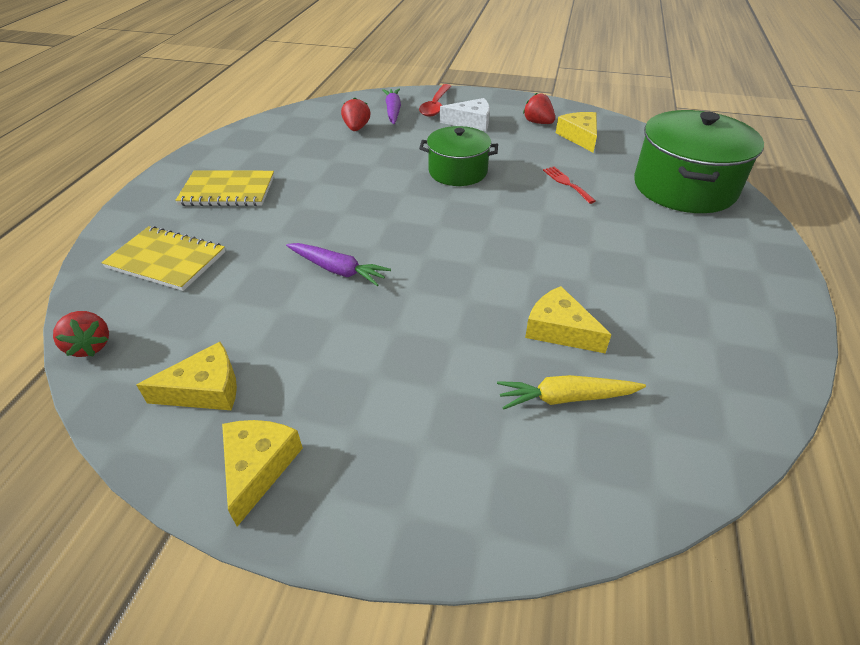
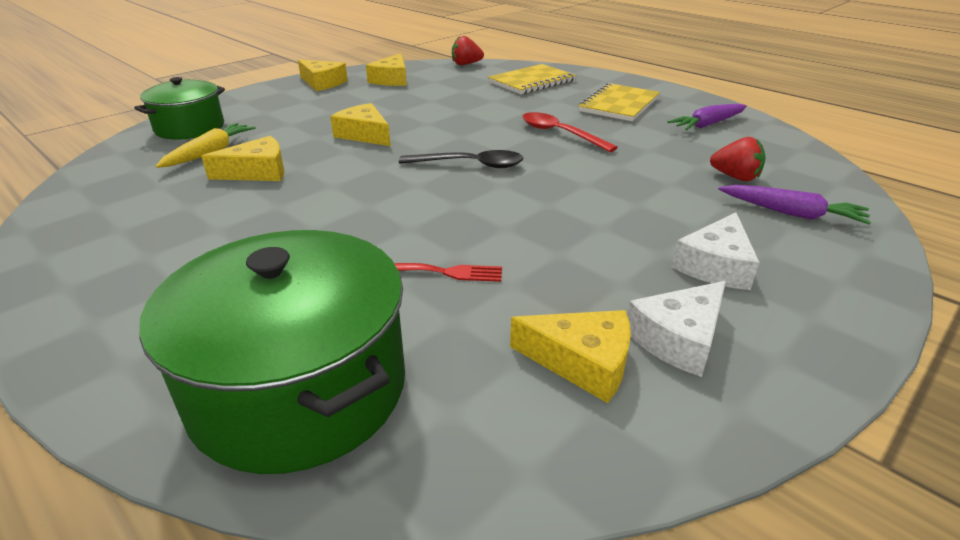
camera: 120 degrees right, 10 degrees down
purple carrot [286,243,391,286] -> purple carrot moved to [668,104,747,130]
red spoon [419,84,451,117] -> red spoon moved to [522,112,618,152]
green pot [419,126,498,186] -> green pot moved to [134,77,225,140]
red strawberry [523,93,555,124] -> white cheese [627,281,726,377]
none -> yellow cheese [330,103,391,146]
none -> black spoon [399,150,524,168]

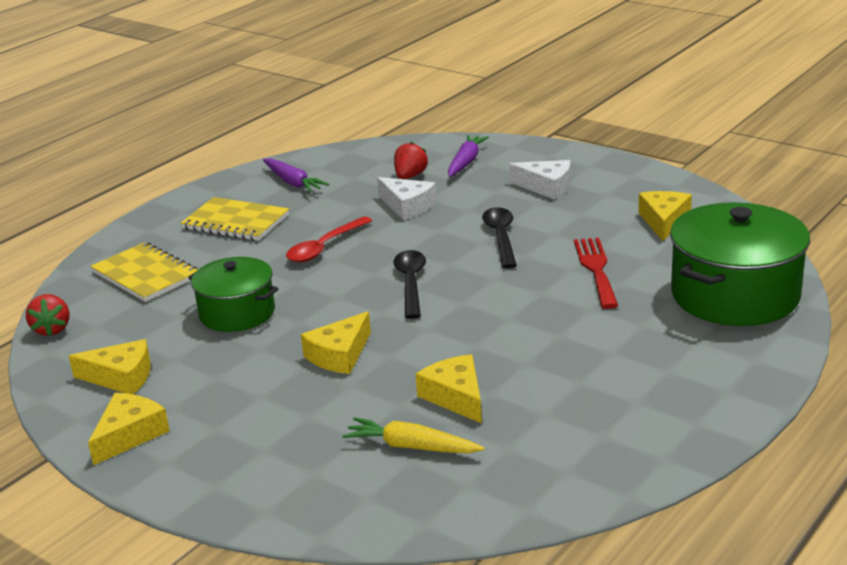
camera: 95 degrees left, 5 degrees down
green pot [134,77,225,140] -> green pot moved to [188,257,278,332]
red fork [394,263,502,282] -> red fork [574,238,618,309], size x1.58
white cheese [627,281,726,377] -> white cheese moved to [377,177,437,220]
none -> black spoon [482,207,517,269]

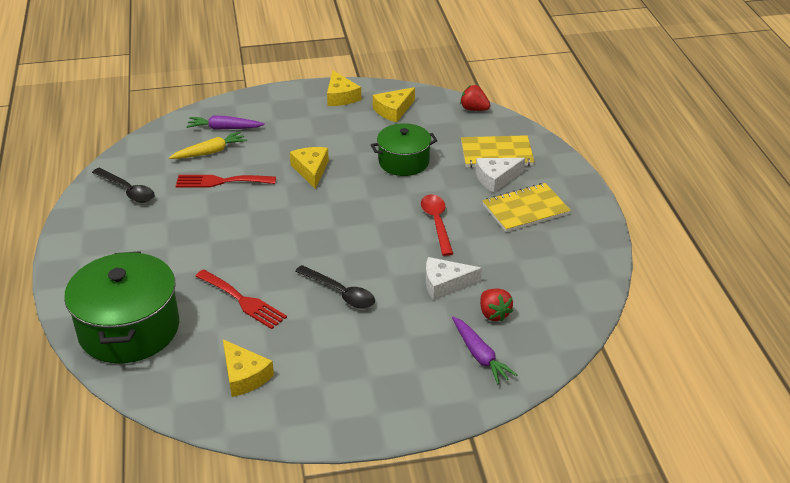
camera: 130 degrees right, 10 degrees up
purple carrot [263,158,329,193] -> purple carrot moved to [186,116,265,130]
black spoon [393,250,426,319] -> black spoon moved to [92,167,155,203]
yellow cheese [416,354,482,423] -> red fork [176,175,276,188]
white cheese [509,160,570,200] -> white cheese moved to [476,158,525,193]

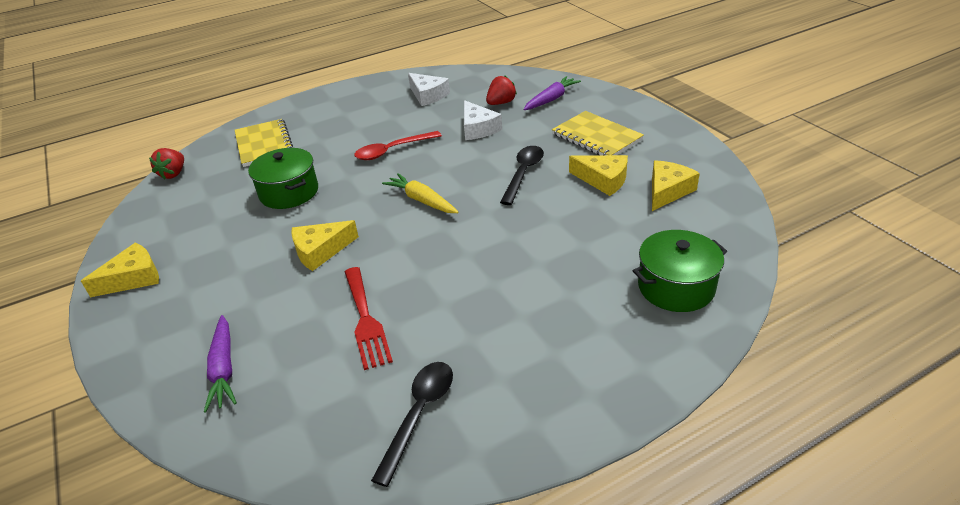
camera: 105 degrees left, 0 degrees up
green pot [64,251,179,363] -> green pot [633,230,727,312], size x0.62
yellow carrot [169,131,247,159] -> yellow carrot moved to [382,173,459,213]
red fork [195,269,287,329] -> none
yellow cheese [373,87,415,122] -> yellow cheese moved to [569,155,628,196]
white cheese [476,158,525,193] -> white cheese moved to [408,73,450,106]
yellow notebook [483,183,571,232] -> yellow notebook moved to [552,111,644,155]

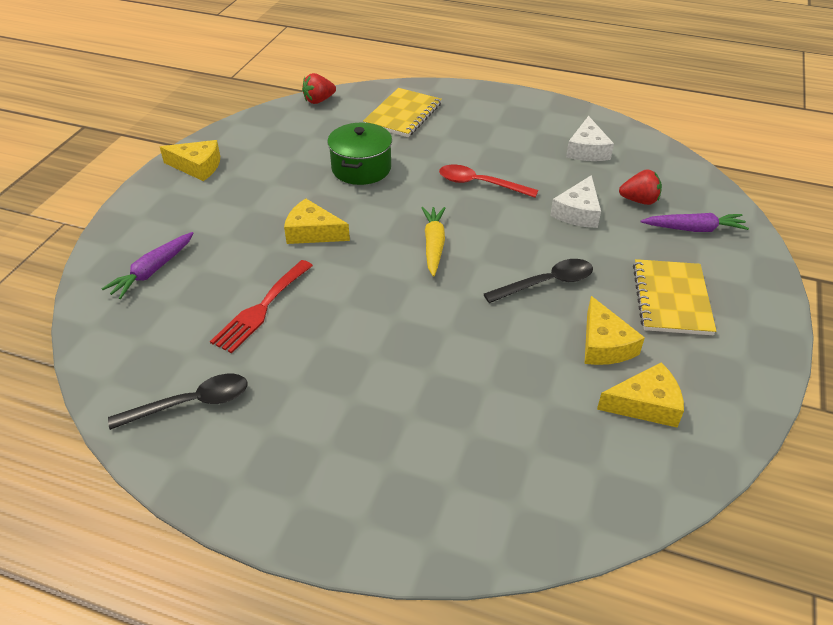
camera: 45 degrees right, 5 degrees up
green pot [633,230,727,312] -> none

